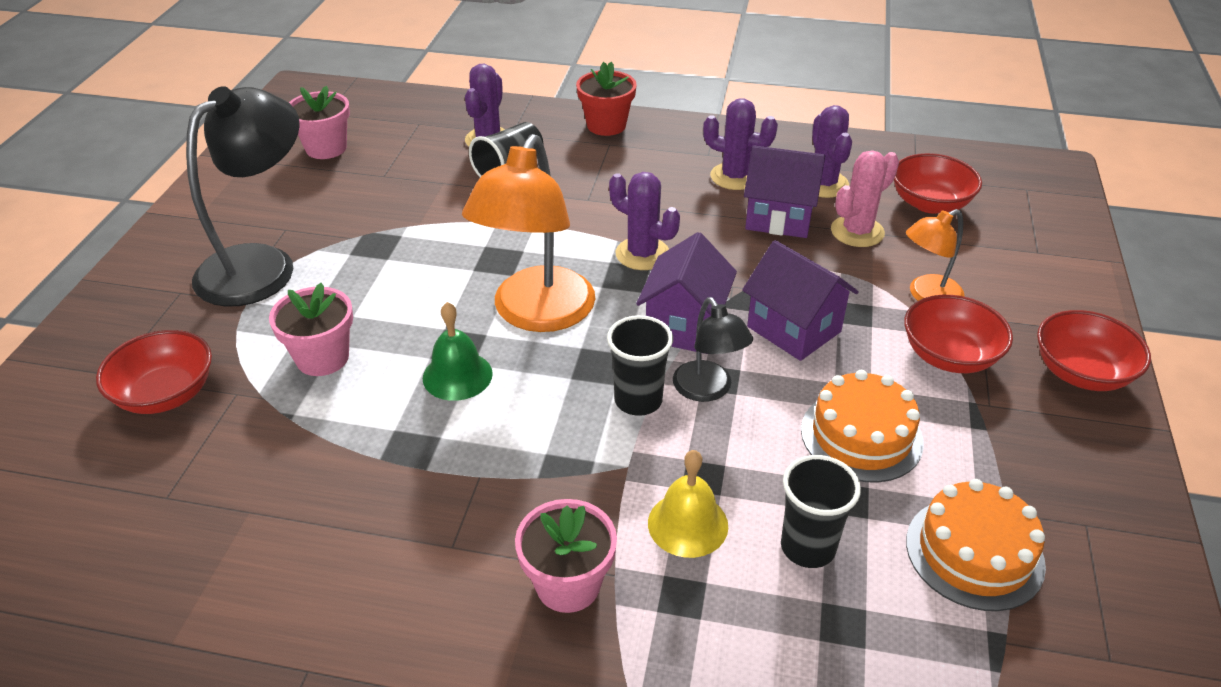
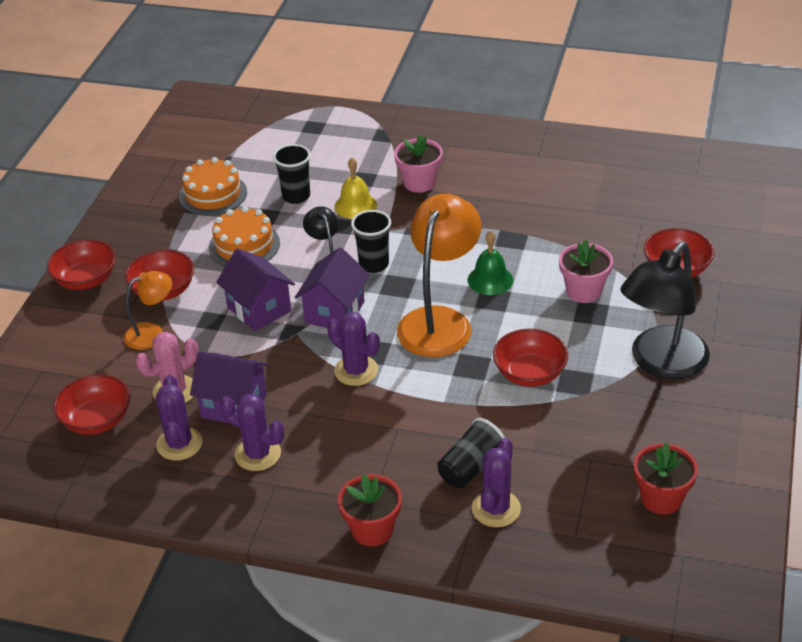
camera: 175 degrees left, 0 degrees up
pink flower pot [289,86,350,159] -> red flower pot [634,443,698,515]
none -> red bowl [493,329,568,387]

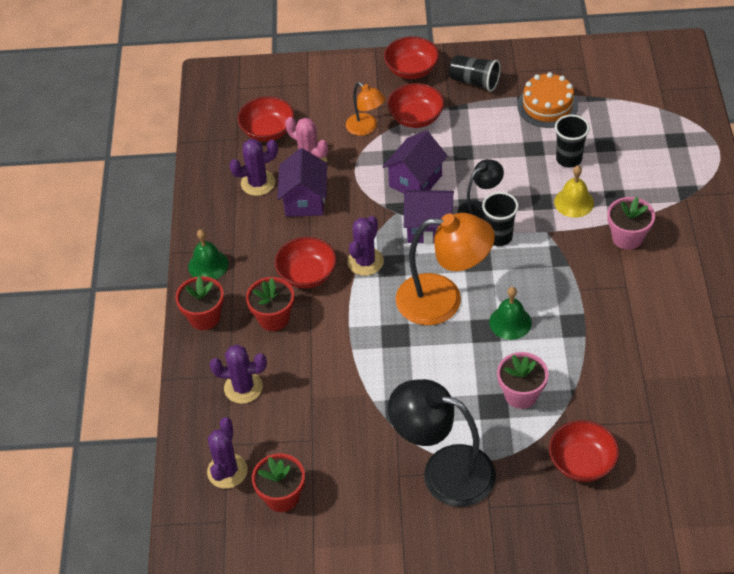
camera: 75 degrees right, 10 degrees up
orange cake [209,206,280,266] -> none
purple cactus [220,394,284,471] -> purple cactus moved to [207,417,248,489]
black cup [437,418,505,488] -> black cup moved to [449,55,501,92]
red bowl [493,329,568,387] -> red bowl moved to [275,237,336,288]
none -> green bell [188,229,228,280]
none -> red flower pot [246,277,294,331]

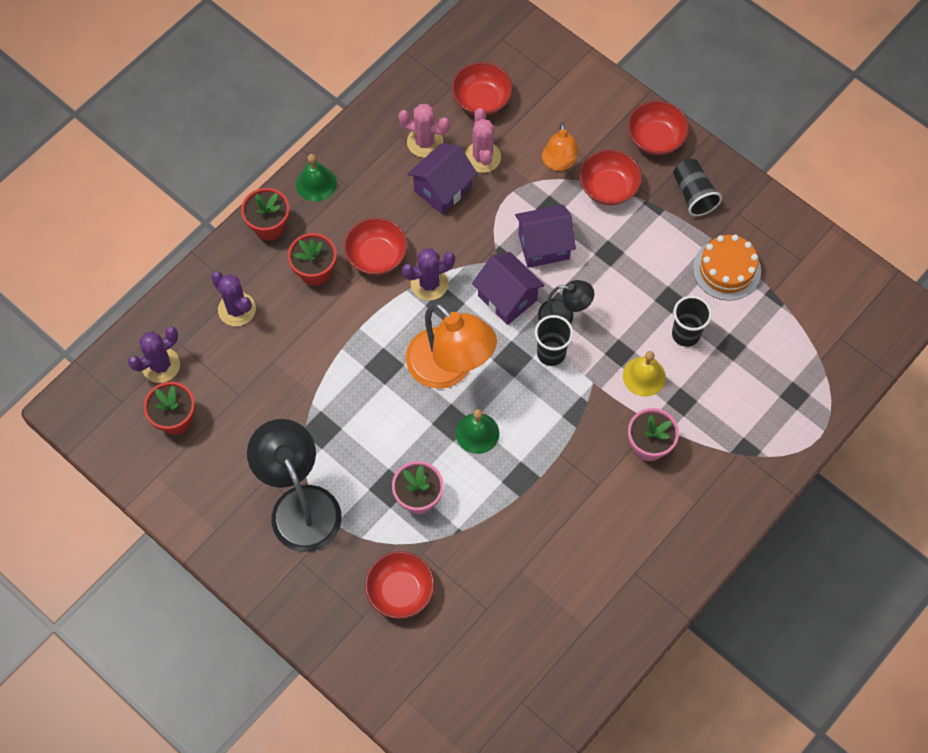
camera: 40 degrees right, 15 degrees up
purple cactus [229,139,278,196] -> pink cactus [398,104,450,158]

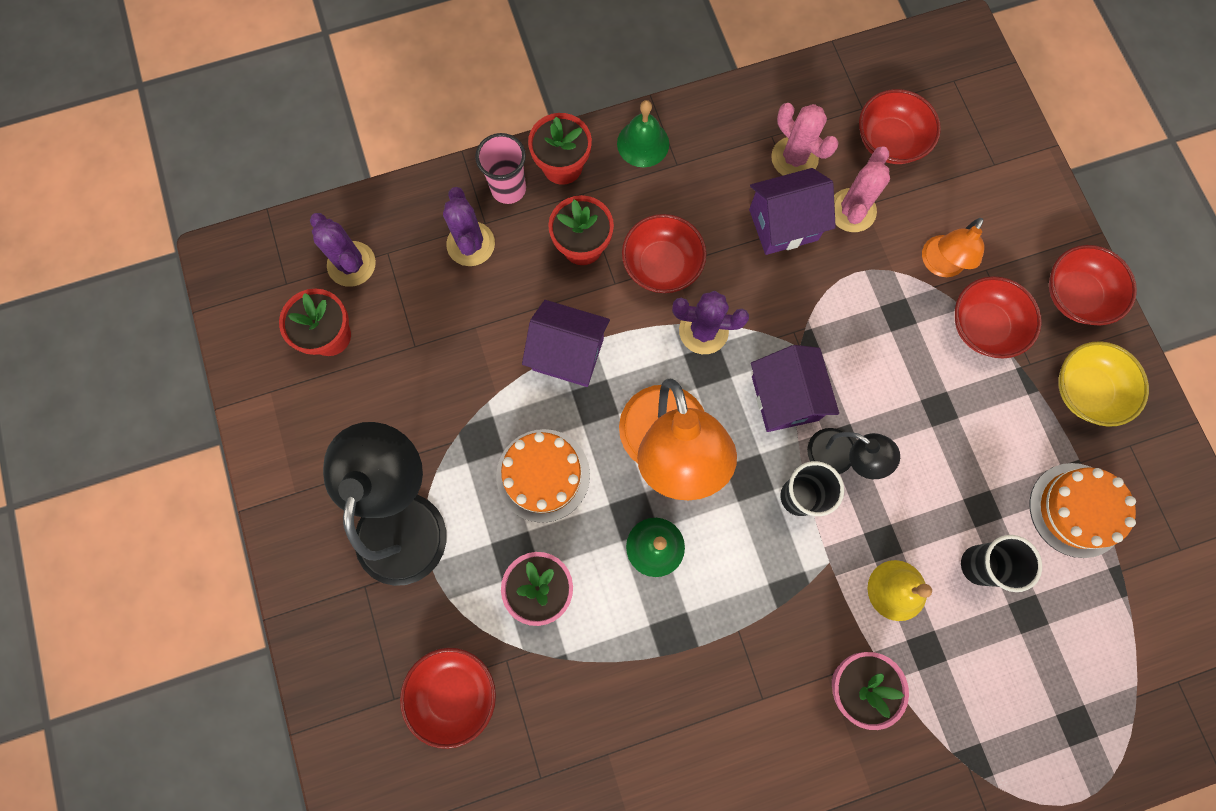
camera: 30 degrees right, 10 degrees up
purple cactus [128,326,180,383] -> purple cactus turned 60 degrees clockwise [310,213,376,287]
purple house [515,205,576,268] -> purple house moved to [522,300,610,387]
black cup [673,159,722,216] -> yellow bowl [1058,341,1149,427]
none -> pink cup [475,133,526,204]
none -> orange cake [496,429,590,523]

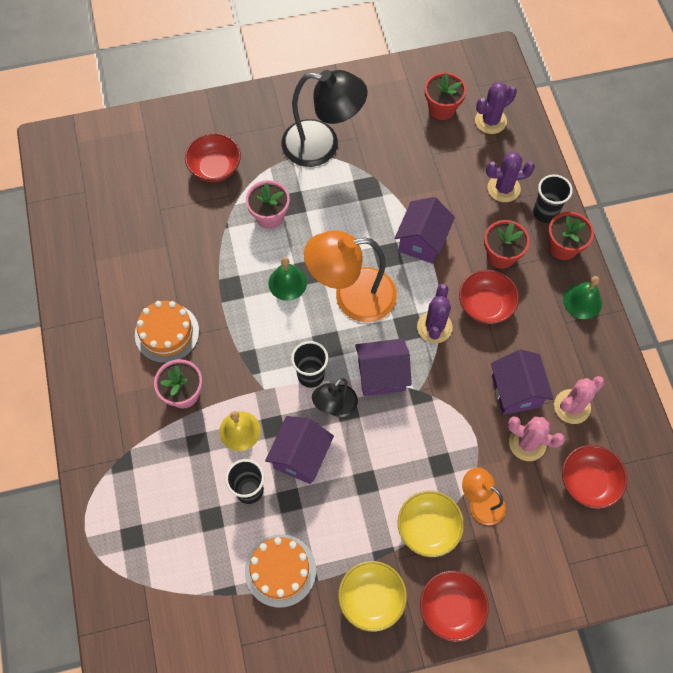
camera: 95 degrees right, 10 degrees down
pink cup [475,133,526,204] -> black cup [533,174,573,223]
orange cake [496,429,590,523] -> orange cake moved to [135,301,199,363]
red bowl [955,276,1042,358] -> yellow bowl [398,491,464,557]
none -> purple house [265,416,334,484]

